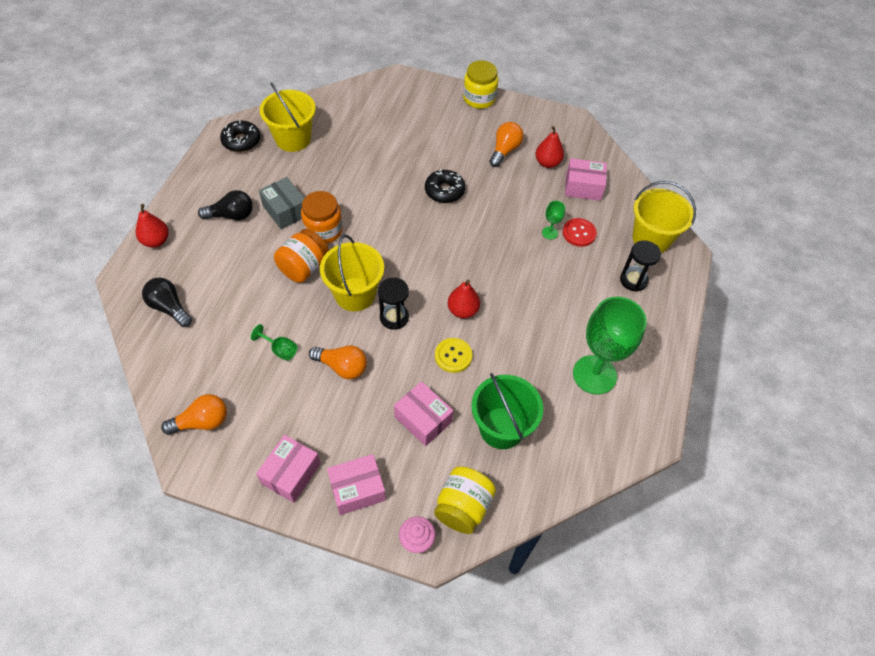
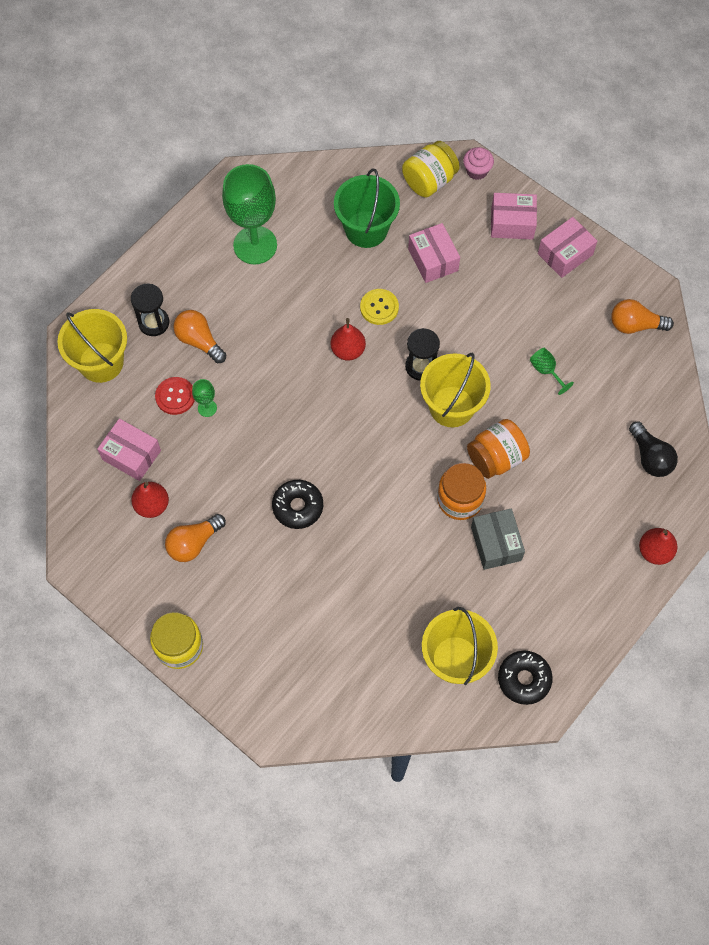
camera: 155 degrees left, 10 degrees up
black light bulb [198,190,253,220] -> none
orange light bulb [309,345,367,379] -> orange light bulb moved to [173,310,226,363]

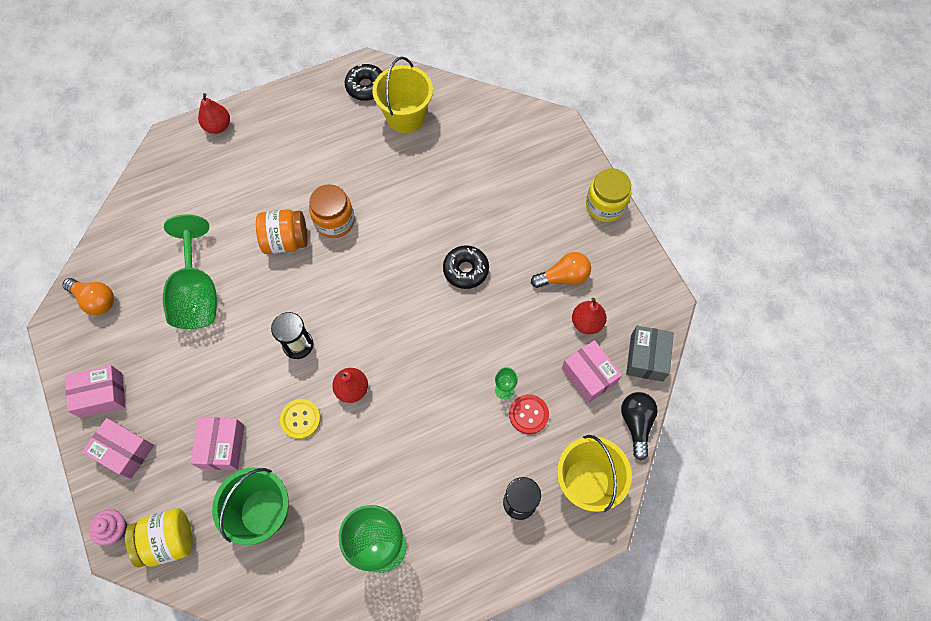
camera: 155 degrees left, 0 degrees up
orange light bulb [173,310,226,363] -> none
yellow bucket [420,353,491,427] -> none
grey box [471,508,525,570] -> grey box moved to [626,326,674,382]
green goblet [530,348,574,395] -> green goblet [163,214,217,329], size x2.41
black light bulb [629,421,678,477] -> black light bulb moved to [621,392,658,460]

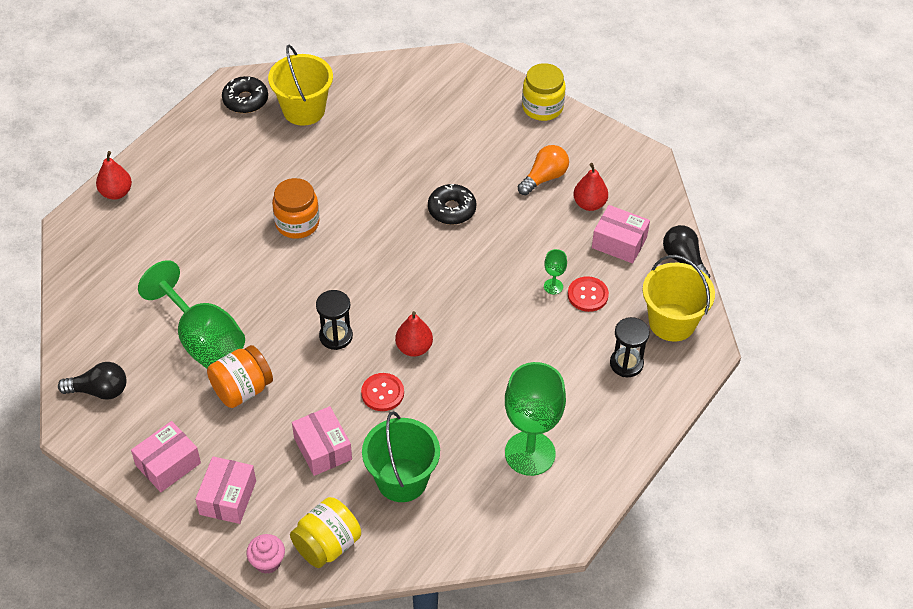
camera: 30 degrees left, 15 degrees down
orange light bulb [62,278,114,315] -> black light bulb [58,362,126,400]
pink box [82,418,154,479] -> pink box turned 75 degrees counterclockwise [195,456,256,524]
orange jar [256,209,308,254] -> orange jar moved to [207,345,273,408]
yellow button [280,399,321,439] -> red button [361,373,404,411]
grey box [626,326,674,382] -> none

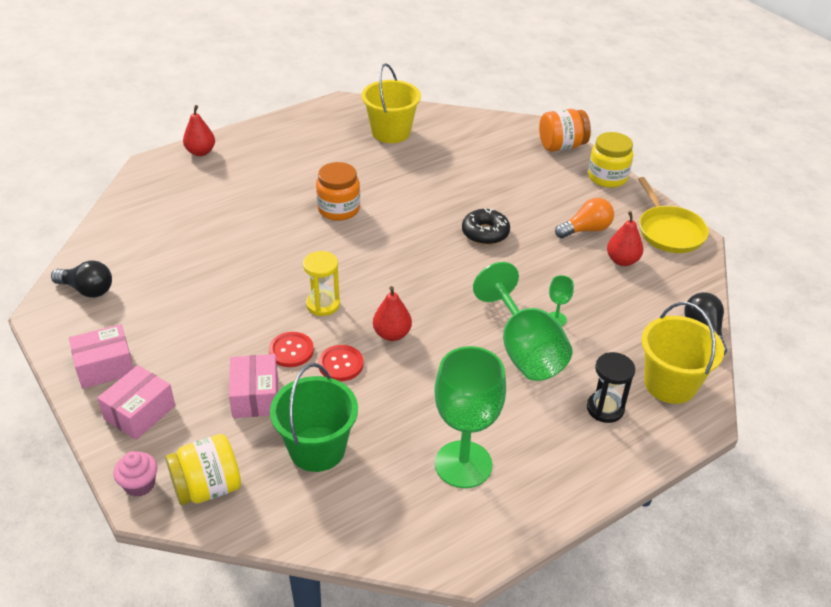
camera: 20 degrees right, 10 degrees down
green goblet [138,260,245,368] -> green goblet moved to [473,262,573,381]
orange jar [207,345,273,408] -> orange jar moved to [539,109,591,152]
black donut [222,76,268,113] -> none
black hourglass [316,290,353,350] -> yellow hourglass [303,251,340,316]
red button [568,276,609,312] -> red button moved to [269,332,314,367]
pink box [592,205,650,264] -> none
none -> yellow pan [638,177,709,253]

